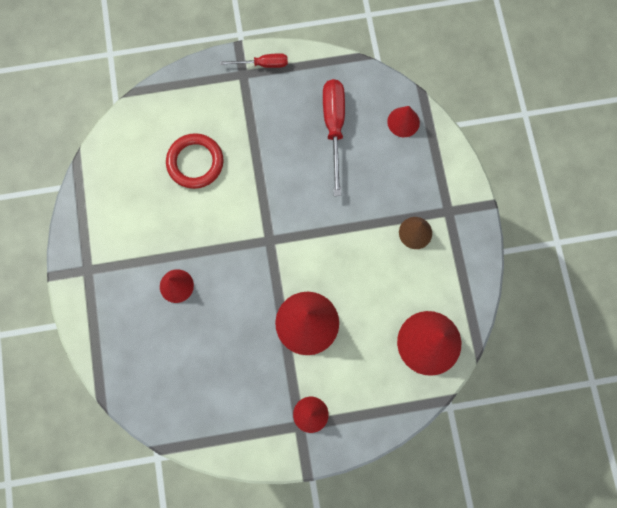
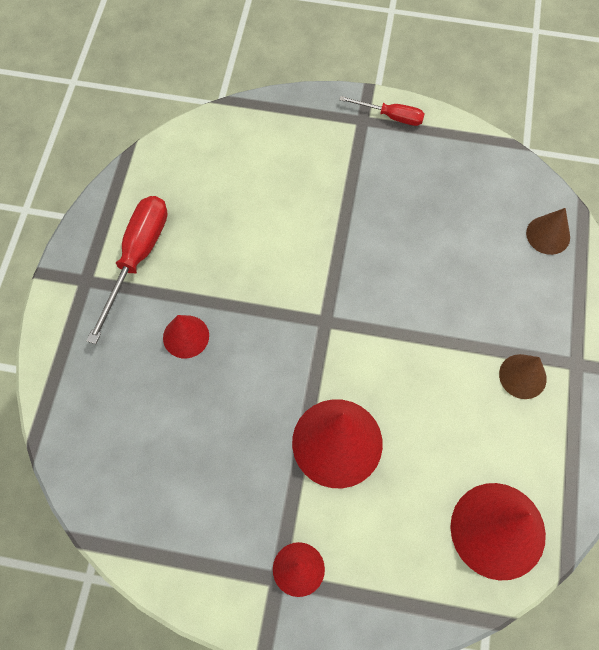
camera: 20 degrees right, 10 degrees down
red ring [166,133,224,189] -> none
red screwdriver [323,79,345,196] -> red screwdriver moved to [86,196,168,344]
red cone [387,106,420,137] -> brown cone [526,208,570,255]

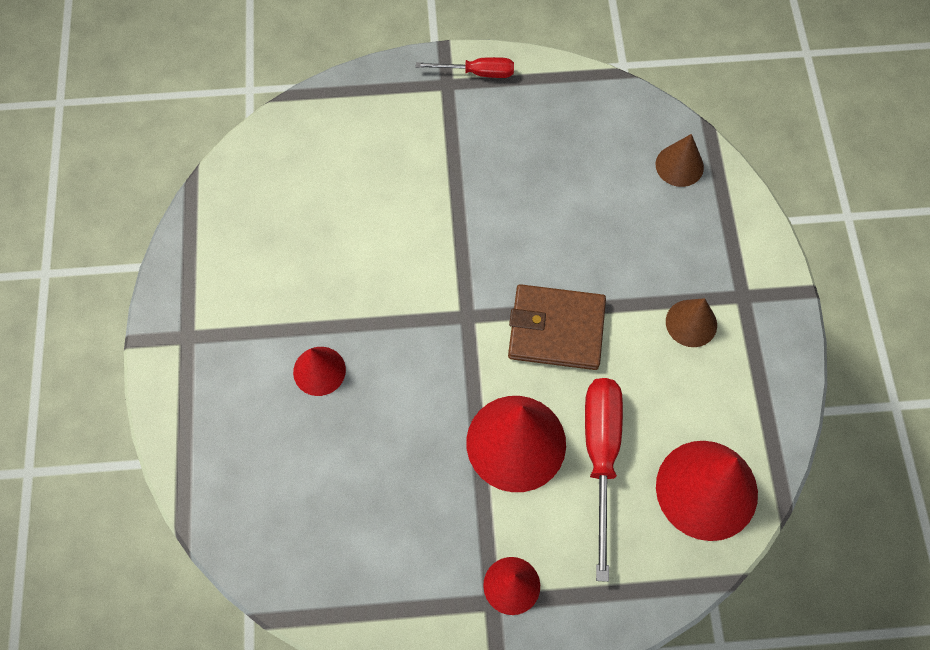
camera: 15 degrees left, 0 degrees up
red screwdriver [86,196,168,344] -> red screwdriver moved to [585,378,623,582]
none -> brown wallet [508,284,606,370]

